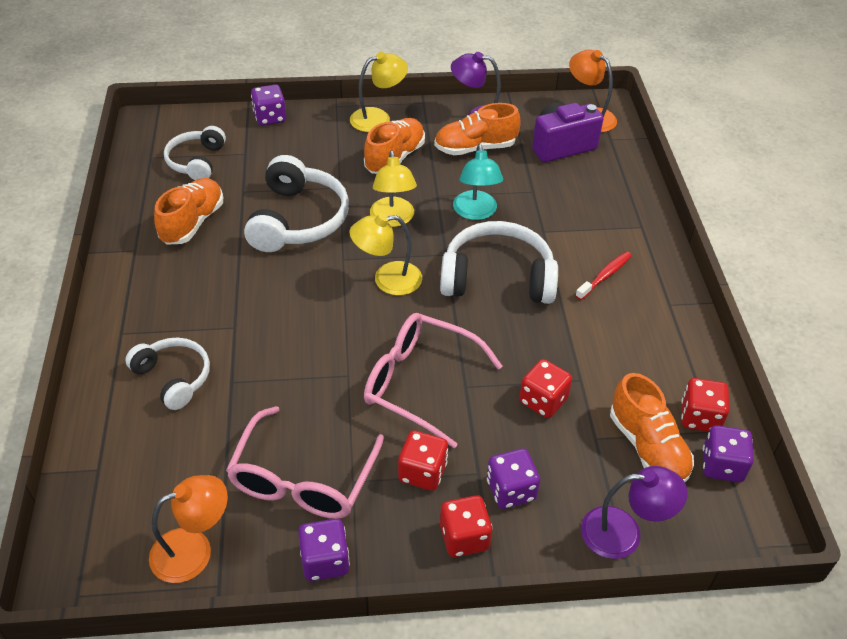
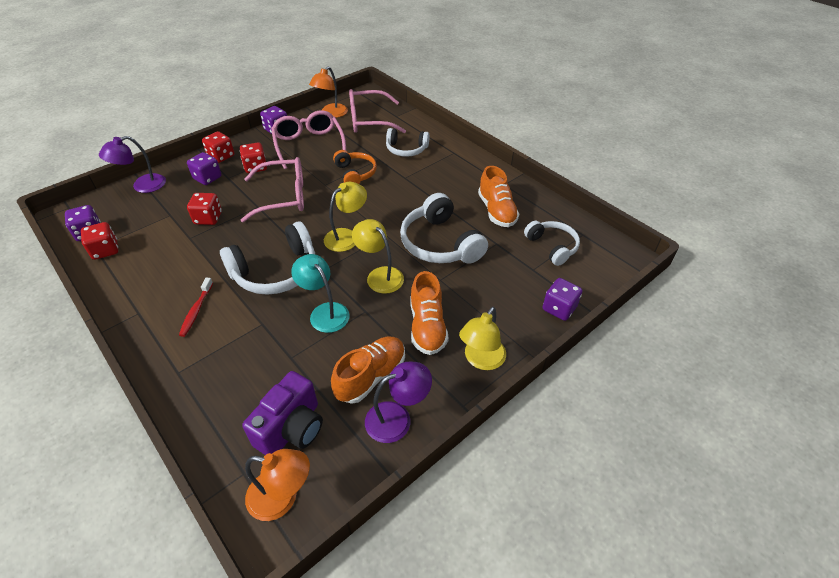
camera: 145 degrees right, 0 degrees up
orange shoe [610,373,694,482] -> none
none -> orange headphones [333,150,377,184]
none -> pink glasses [349,89,406,133]

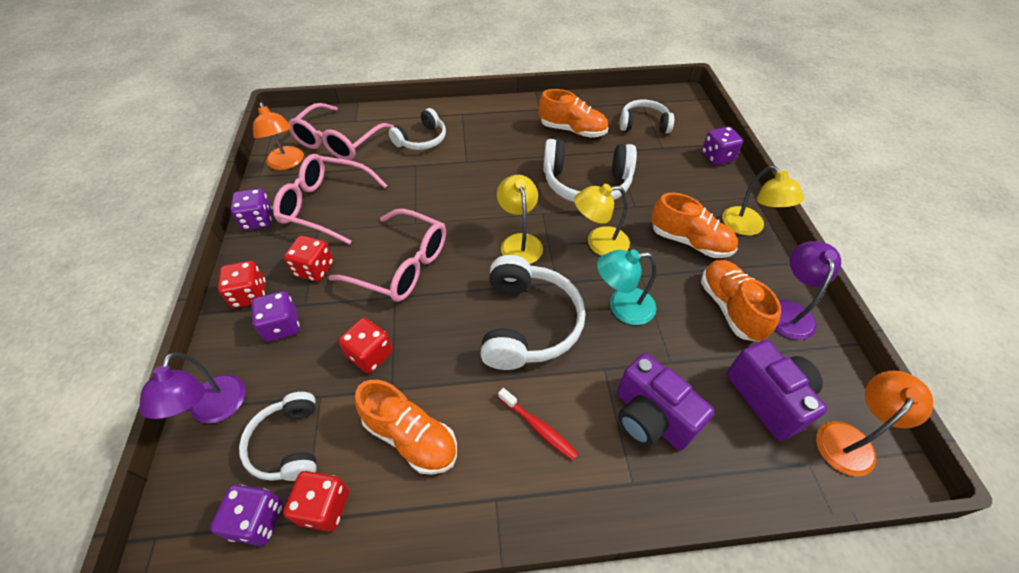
camera: 55 degrees left, 5 degrees up
pink glasses [241,157,304,222] -> pink glasses turned 90 degrees clockwise [328,209,446,302]
orange headphones [333,150,377,184] -> none
none -> white headphones [239,392,317,481]
none -> orange shoe [355,380,457,475]
none -> purple camera [617,353,714,450]

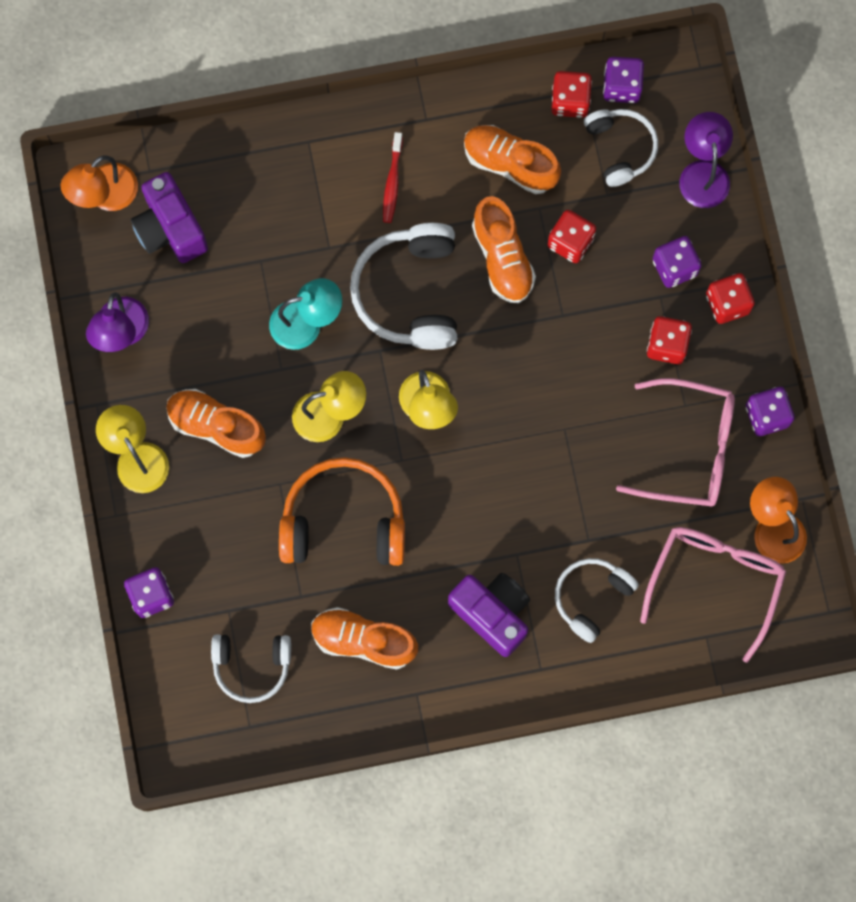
camera: 175 degrees right, 25 degrees up
pink glasses [328,209,446,302] -> none
red toothbrush [498,388,579,460] -> red toothbrush turned 120 degrees counterclockwise [383,132,403,223]
white headphones [543,139,637,202] -> orange headphones [279,457,405,566]
purple camera [617,353,714,450] -> purple camera moved to [448,573,530,657]
orange shoe [701,260,781,342] -> orange shoe moved to [472,196,536,303]

